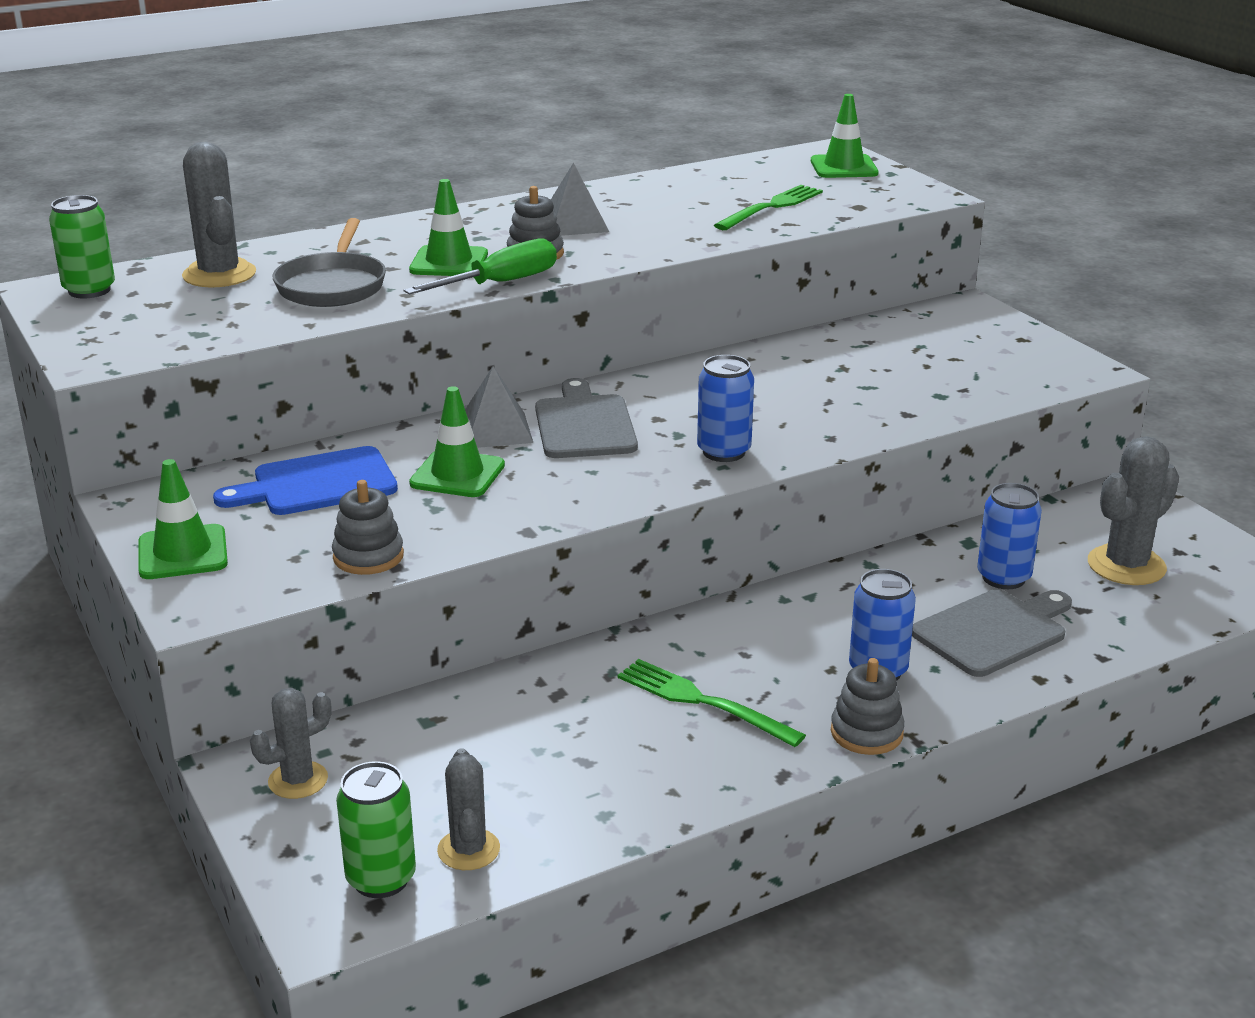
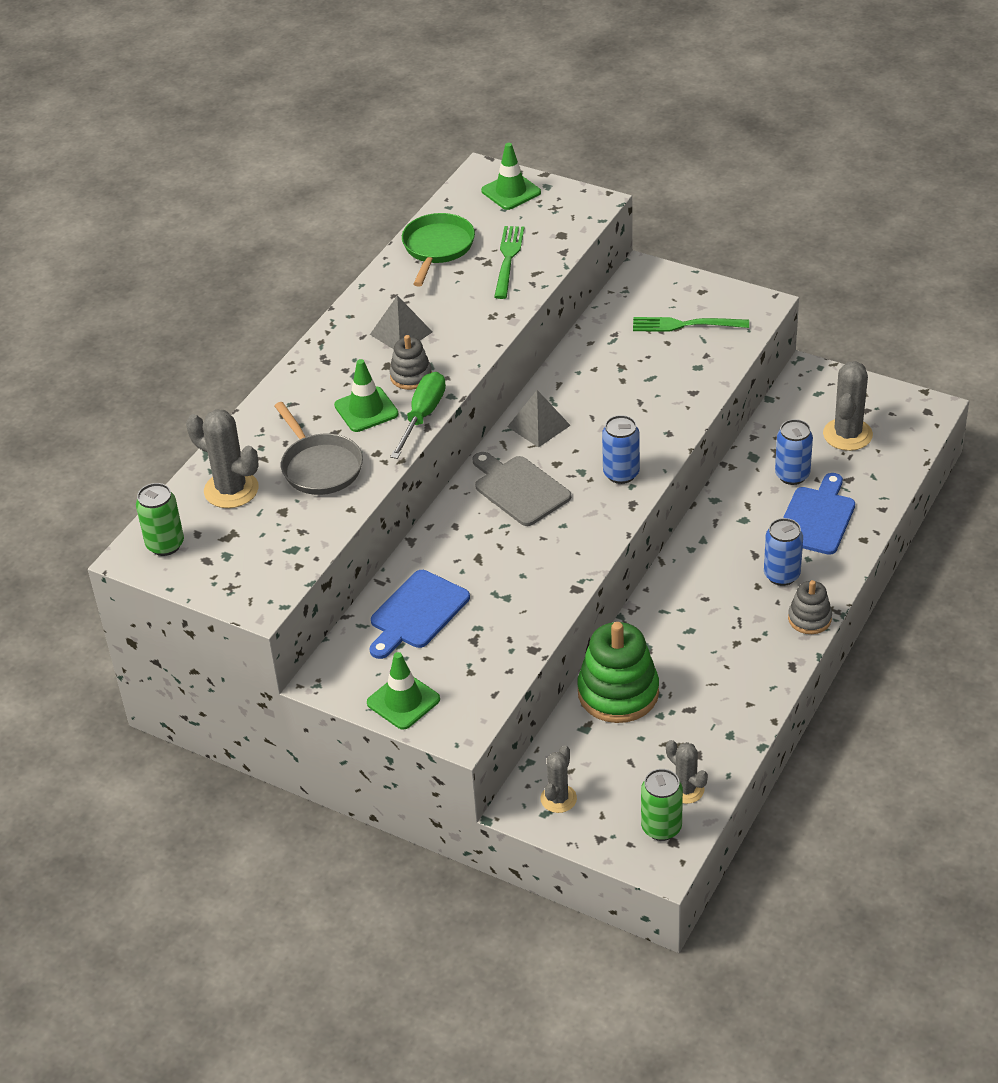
camera: 30 degrees left, 15 degrees up
grey stacking toy [332,480,404,575] -> none
green traffic cone [409,386,505,497] -> none
grey pyramid [465,366,533,448] -> grey pyramid moved to [507,390,571,447]
green fork [618,659,806,747] -> green fork moved to [633,317,749,332]
grey cutting board [912,589,1072,677] -> blue cutting board [783,473,855,555]
none -> green pan [402,213,475,287]
none -> green stacking toy [577,622,659,723]

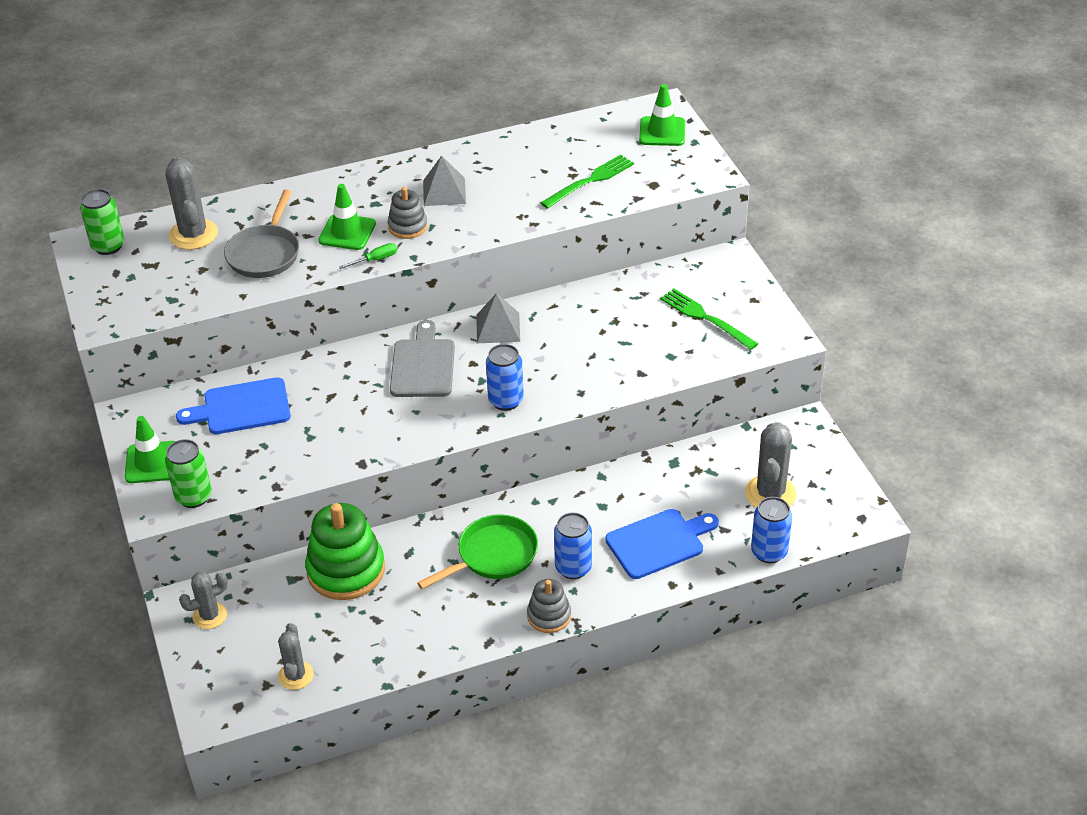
camera: 40 degrees right, 0 degrees up
green screwdriver [390,372,446,459] -> green screwdriver [339,243,397,269], size x0.53
green pan [402,213,475,287] -> green pan moved to [417,514,538,589]
green can [641,769,683,841] -> green can moved to [165,439,212,508]
blue can [775,419,813,485] -> blue can moved to [751,497,792,563]
grey cactus [823,361,873,451] -> grey cactus turned 45 degrees counterclockwise [745,423,796,508]

